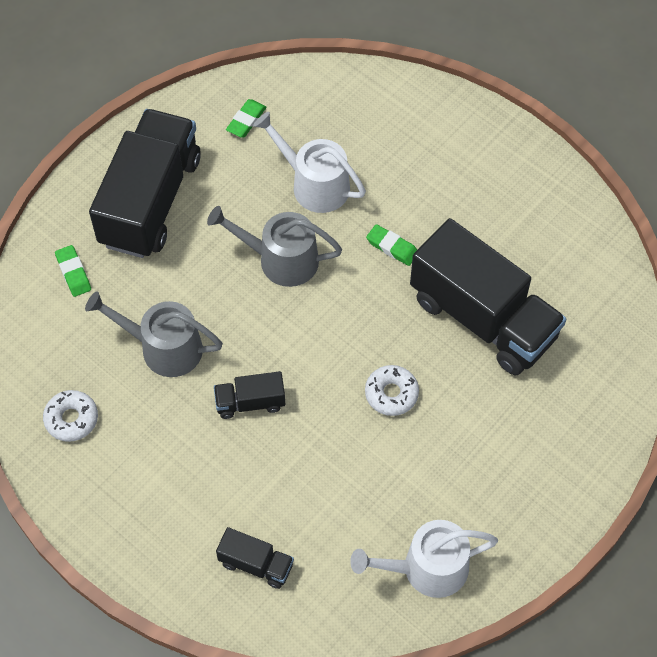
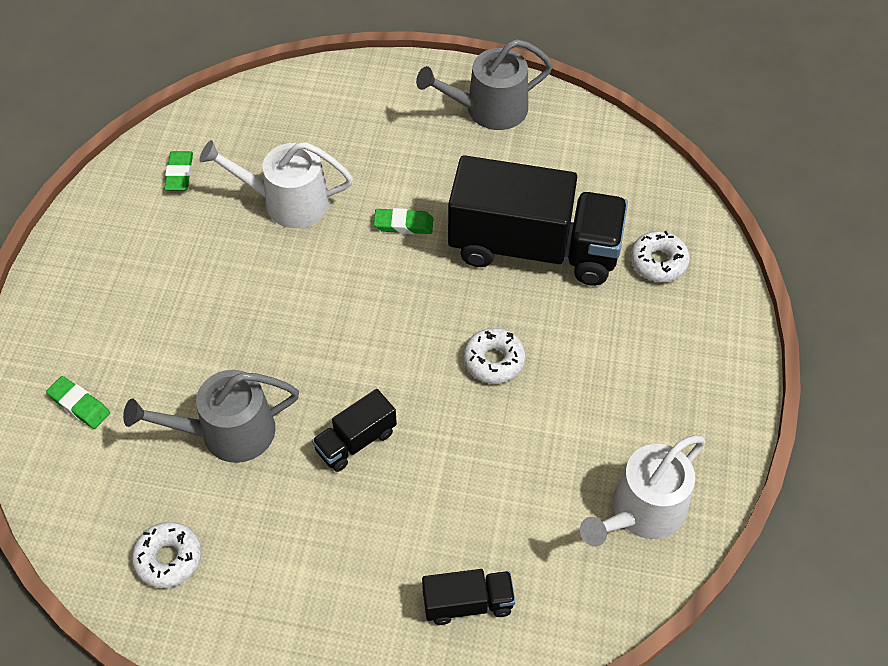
camera: 30 degrees left, 5 degrees down
black truck [89,109,200,258] -> none
grey watering can [207,206,342,287] -> grey watering can moved to [416,39,553,130]
none -> white donut [630,231,690,282]

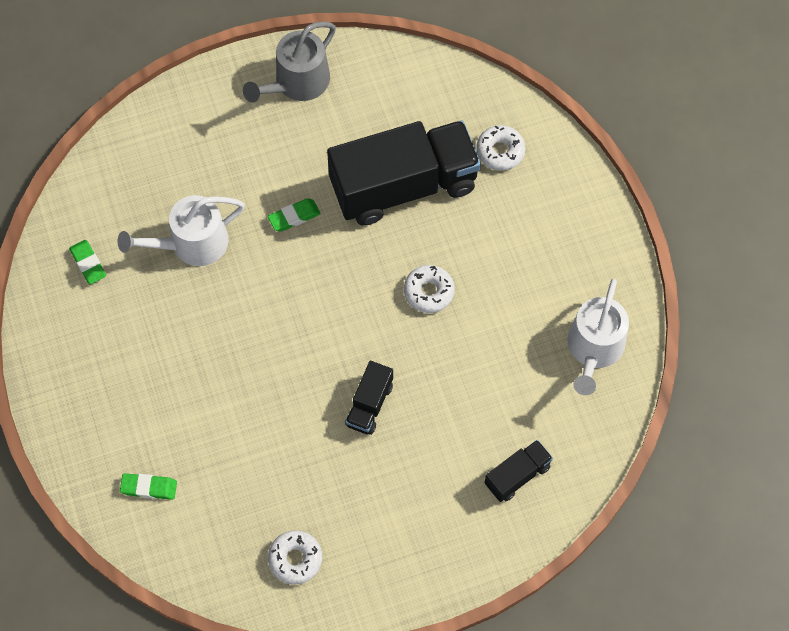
camera: 30 degrees left, 10 degrees up
grey watering can [123,370,299,463] -> none

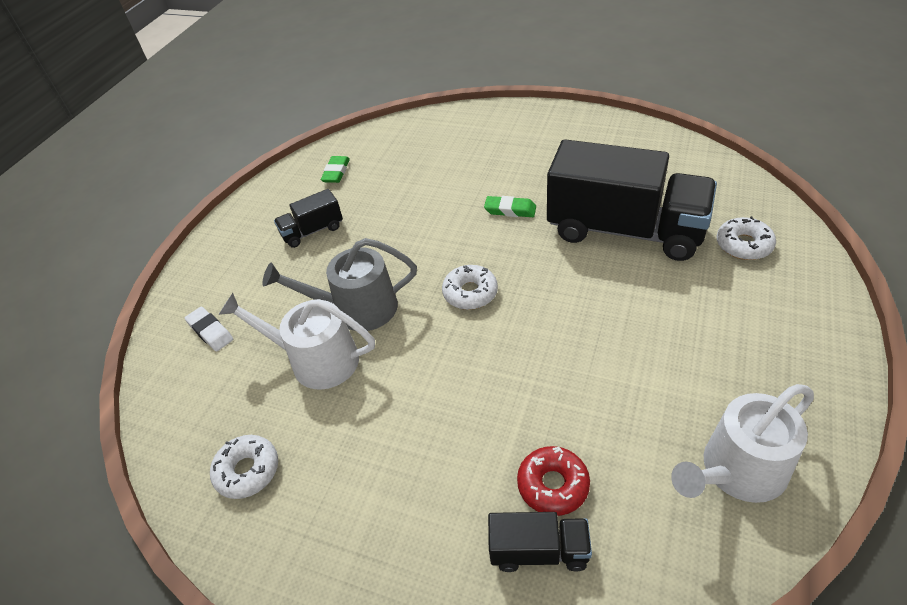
camera: 45 degrees right, 20 degrees down
white watering can [117,195,245,266] -> white watering can moved to [219,293,375,390]
green eraser [120,473,177,500] -> white eraser [185,307,233,351]
grey watering can [243,22,336,103] -> grey watering can moved to [262,238,417,331]
black truck [345,361,393,435] -> black truck moved to [274,189,343,248]
white donut [404,265,455,313] -> white donut moved to [442,265,498,310]
none -> red donut [517,446,590,516]

